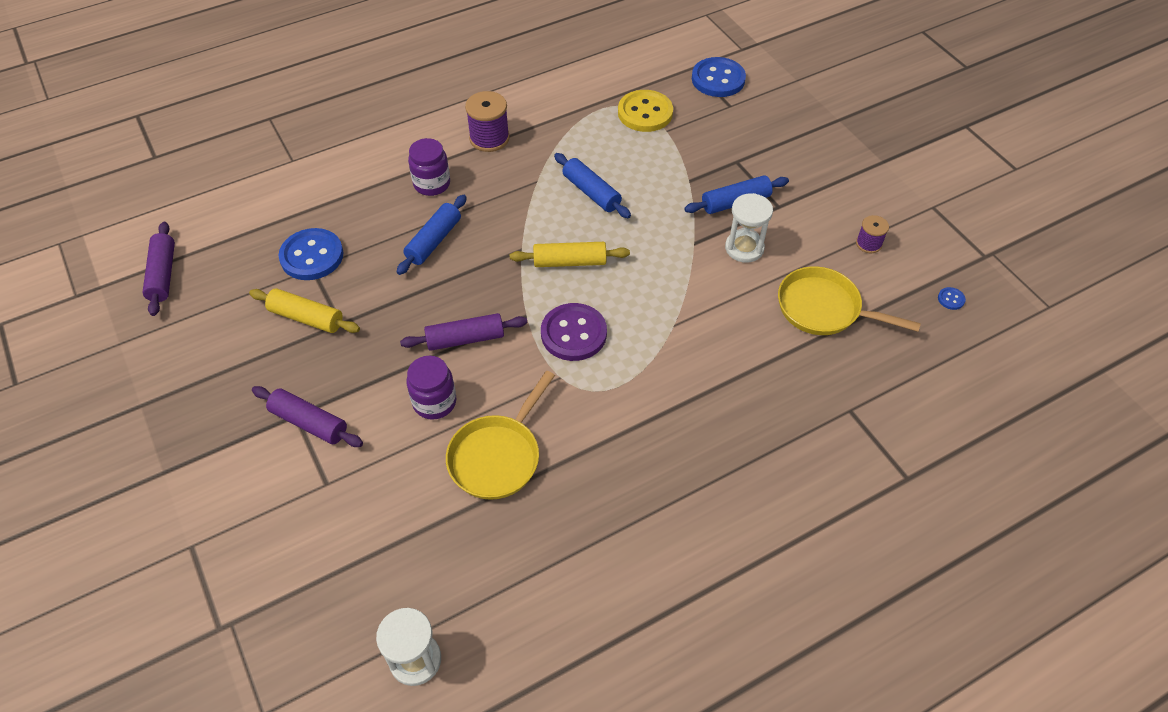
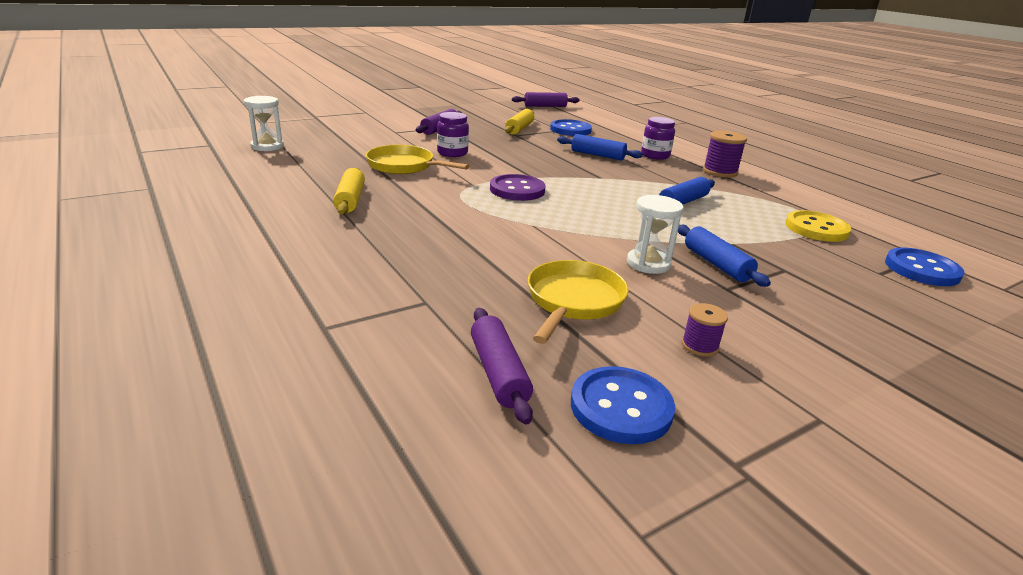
camera: 85 degrees right, 25 degrees down
purple rolling pin [400,313,527,351] -> purple rolling pin moved to [471,308,533,425]
yellow rolling pin [510,242,630,267] -> yellow rolling pin moved to [333,168,365,215]
blue button [938,287,966,310] -> blue button [571,366,675,444], size x2.45

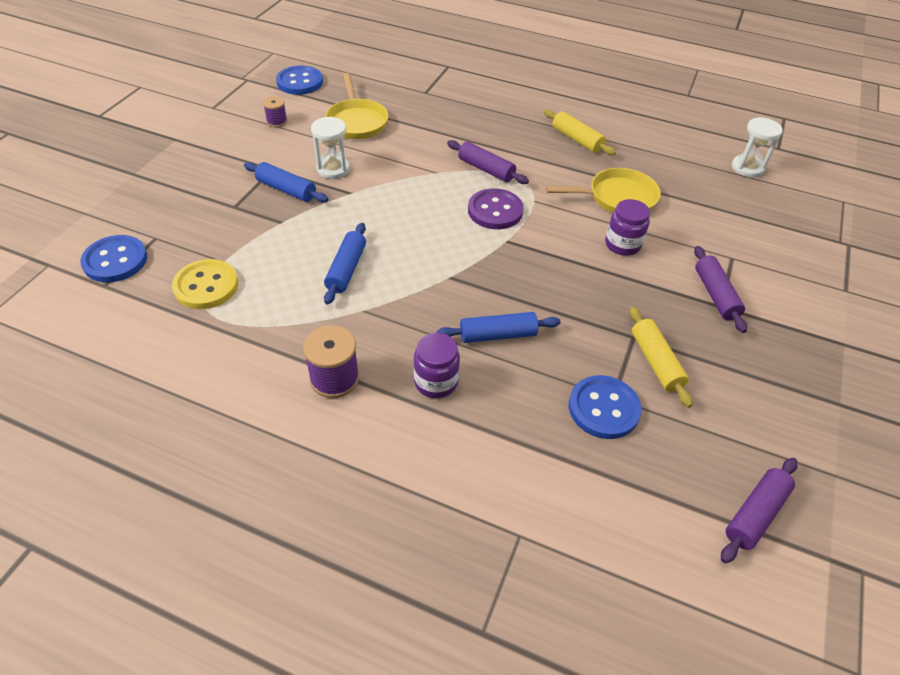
camera: 145 degrees right, 20 degrees up
purple rolling pin [471,308,533,425] -> purple rolling pin moved to [447,140,529,184]

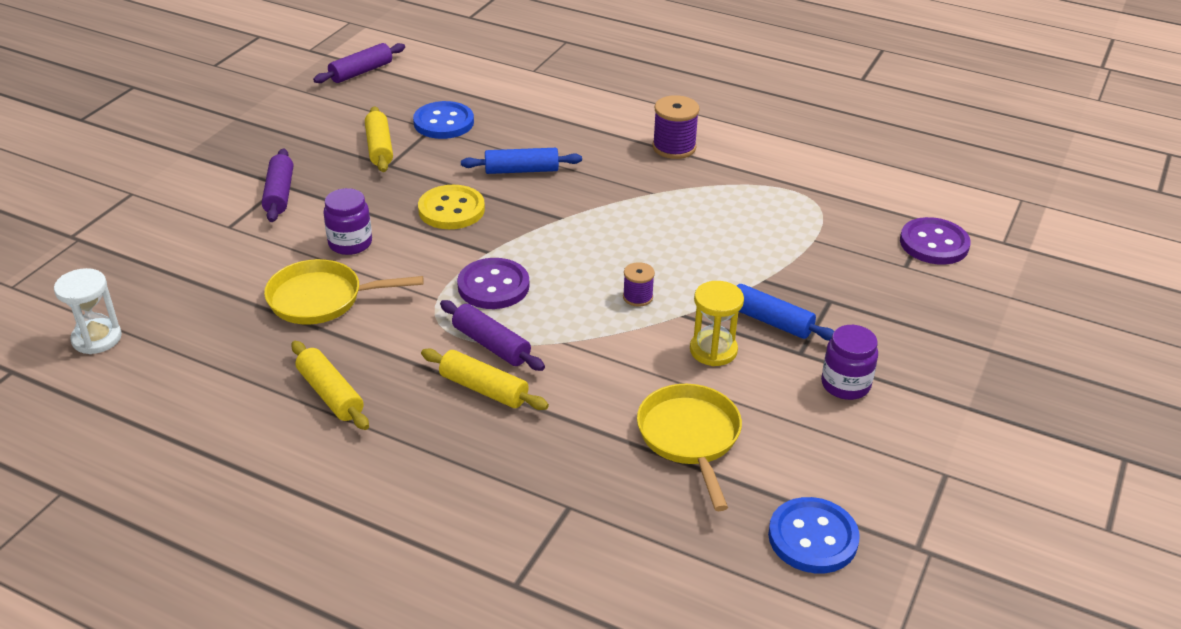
camera: 175 degrees left, 10 degrees down
blue button [80,235,147,282] -> purple button [900,217,971,265]
yellow button [172,259,238,309] -> yellow button moved to [418,185,485,229]
purple spool [263,96,287,127] -> purple spool moved to [623,262,655,307]
white hourglass [311,117,350,179] -> yellow hourglass [690,281,744,366]
blue rolling pin [324,223,366,305] -> none
purple jar [414,333,460,398] -> purple jar moved to [821,325,878,400]
none -> yellow rolling pin [421,349,549,410]

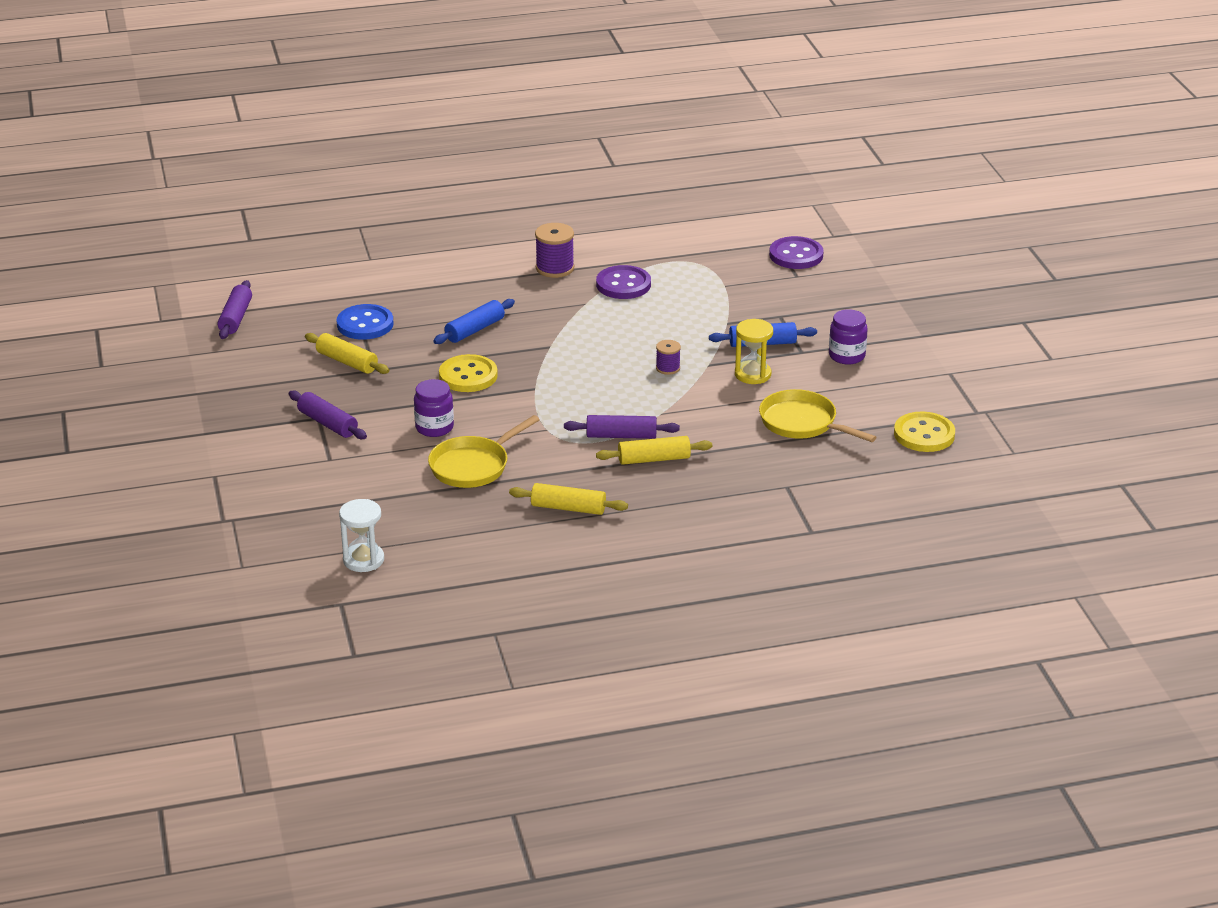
camera: 40 degrees left, 5 degrees down
purple button [457,258,529,309] -> purple button moved to [596,265,651,299]
blue button [768,497,860,573] -> yellow button [894,412,955,452]

